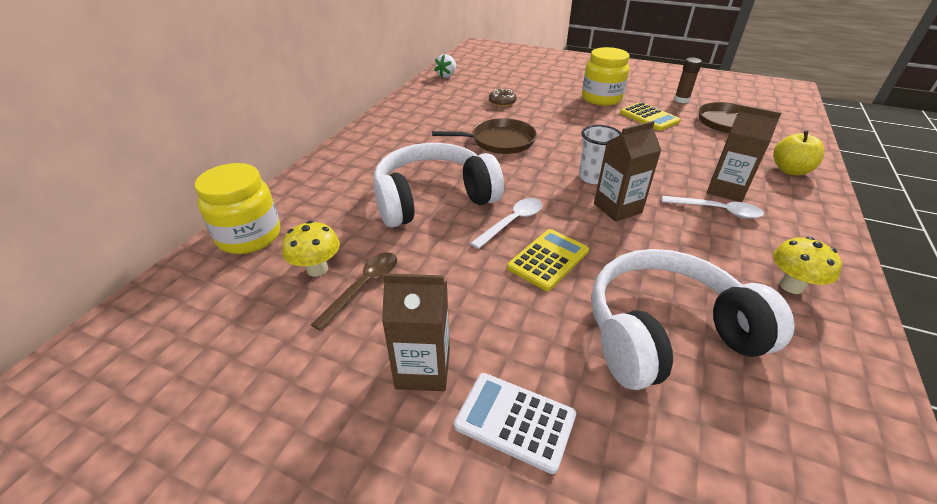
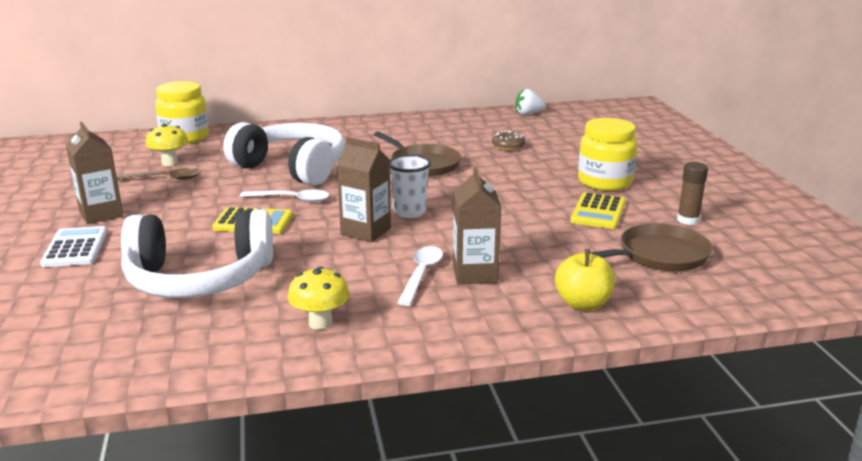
camera: 55 degrees right, 15 degrees down
white headphones [591,249,795,390] -> white headphones turned 135 degrees clockwise [121,209,273,298]
white spoon [662,196,764,219] -> white spoon turned 150 degrees counterclockwise [398,246,443,306]

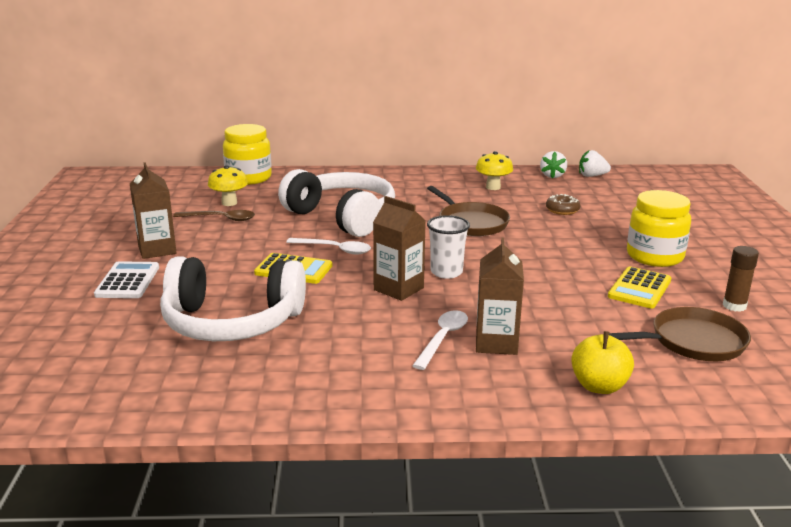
camera: 10 degrees right, 0 degrees up
yellow mushroom [288,266,350,330] -> yellow mushroom moved to [476,151,513,190]
none -> white strawberry [540,151,567,178]

